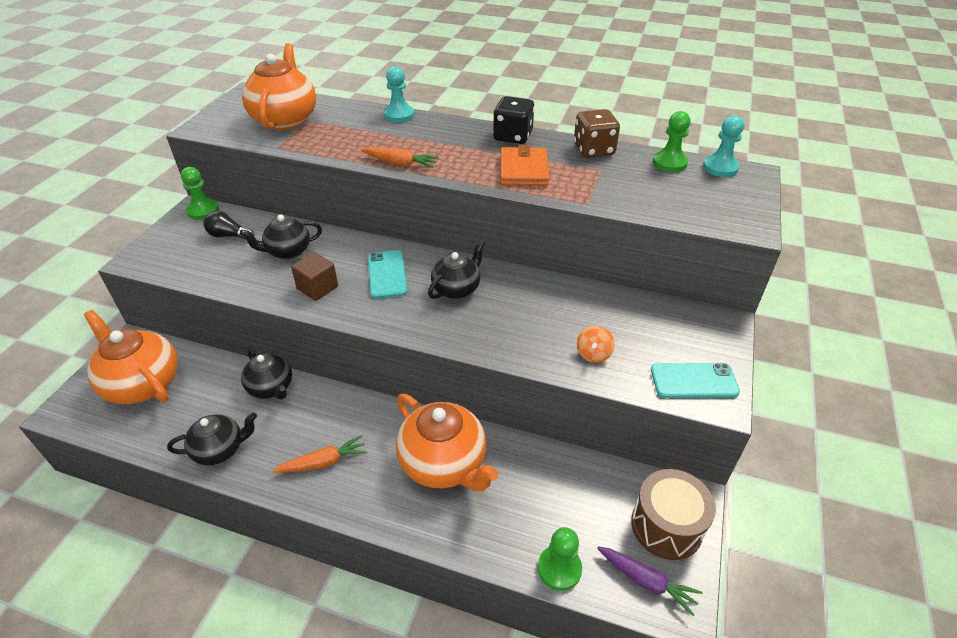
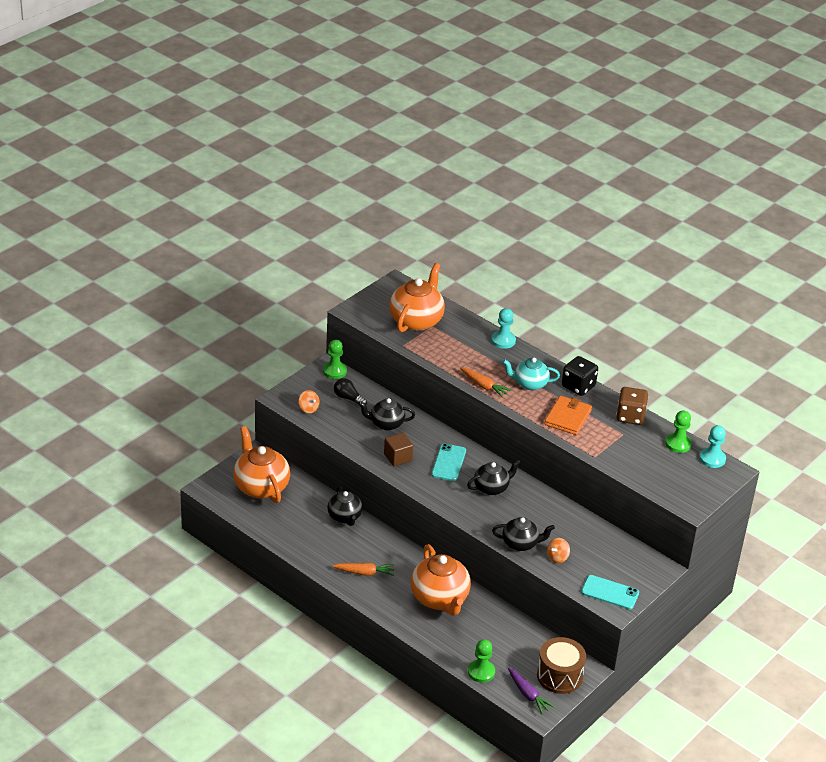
camera: 20 degrees right, 5 degrees down
black teapot [167,413,257,465] -> black teapot moved to [492,517,555,551]
none -> orange spinning top [299,390,320,413]
none -> turquoise teapot [503,358,560,390]

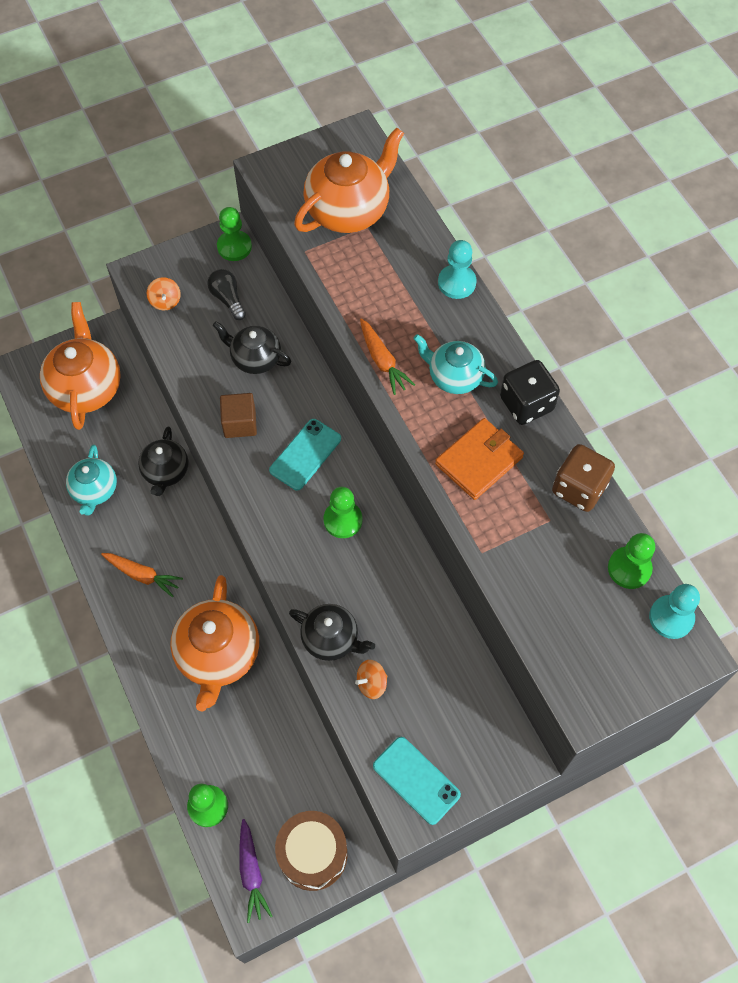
camera: 25 degrees right, 25 degrees up
black teapot [467,459,521,495] -> green pawn [323,487,362,538]
none -> turquoise teapot [66,445,117,515]

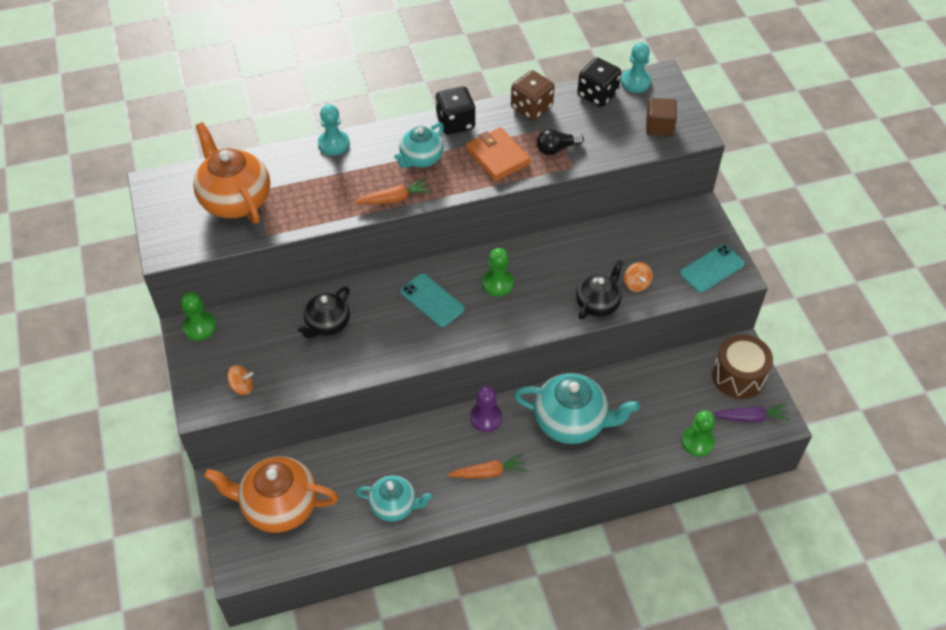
camera: 80 degrees left, 10 degrees down
orange carrot [101,553,183,597] -> orange carrot turned 45 degrees clockwise [447,454,527,478]
black teapot [138,426,189,496] -> none
orange teapot [170,575,259,711] -> turquoise teapot [514,373,640,444]
black light bulb [207,269,246,320] -> black light bulb moved to [537,129,584,155]
brown cube [220,393,257,438] -> brown cube moved to [646,98,677,136]
green pawn [608,533,655,589] -> black dice [577,57,621,107]
none -> purple pawn [470,386,502,432]

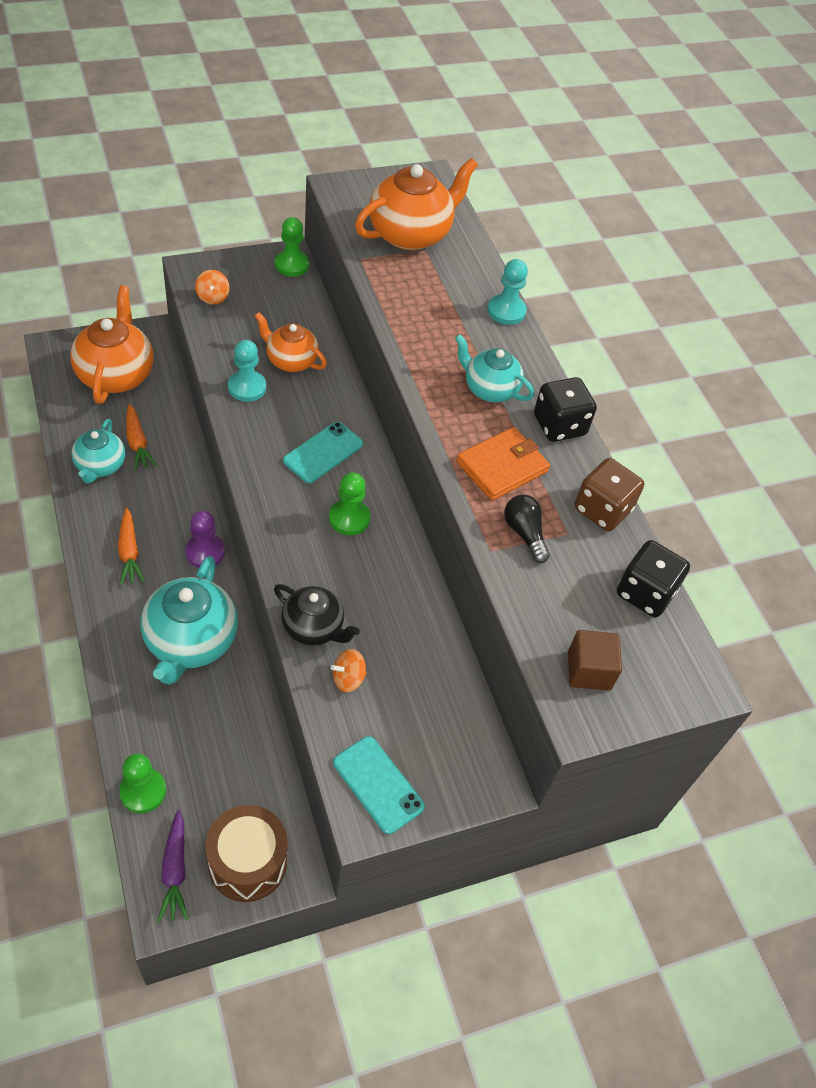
camera: 80 degrees right, 0 degrees up
black teapot [298,287,350,338] -> orange teapot [255,312,327,372]
orange carrot [354,178,432,205] -> orange carrot moved to [126,404,157,471]
turquoise pawn [621,43,651,93] -> turquoise pawn moved to [228,340,266,402]

